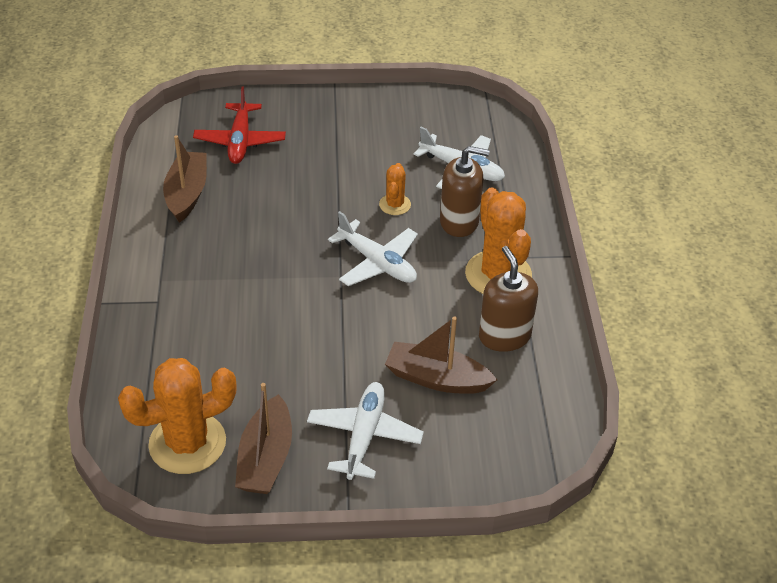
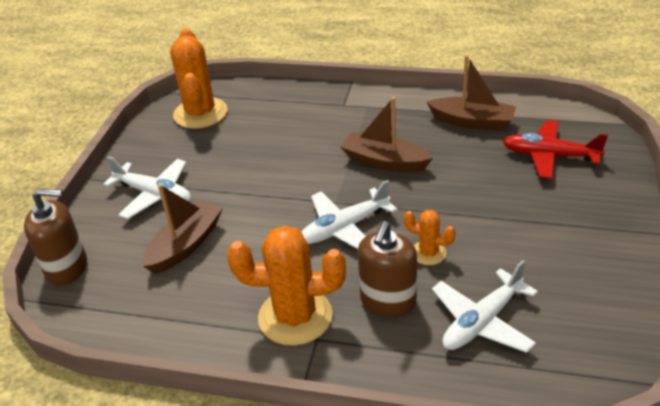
camera: 110 degrees right, 5 degrees down
brown boat [235,383,292,494] -> brown boat moved to [341,97,433,172]
brown soap dispenser [479,246,538,352] -> brown soap dispenser moved to [24,189,87,286]

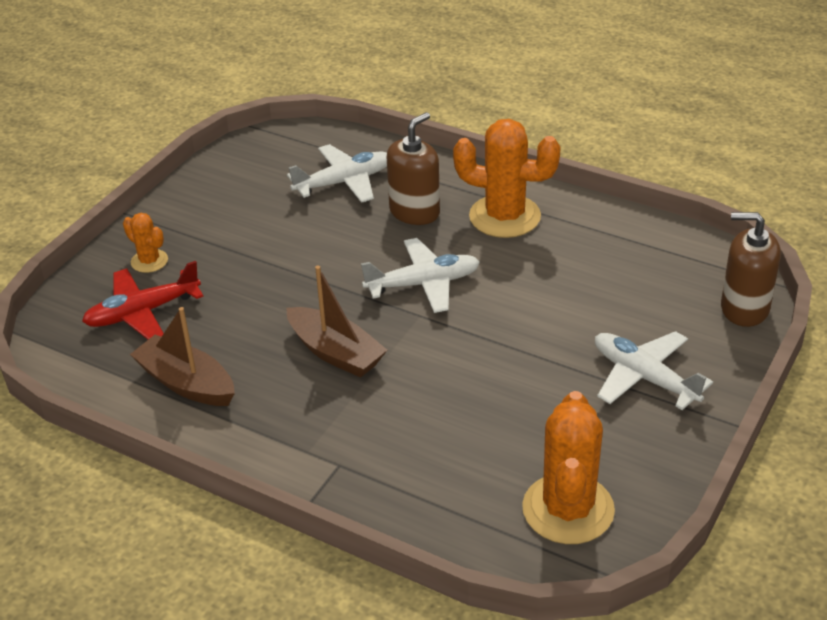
camera: 165 degrees left, 0 degrees up
brown boat [143,184,223,274] -> none
orange cactus [404,210,456,265] -> orange cactus moved to [123,213,168,273]
red plane [502,120,608,179] -> red plane turned 120 degrees clockwise [82,261,204,340]

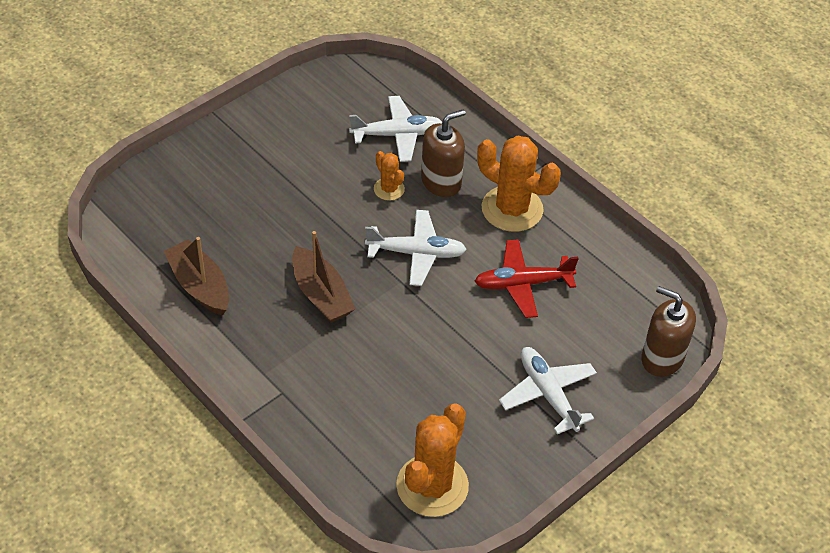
camera: 15 degrees right, 10 degrees up
red plane [82,261,204,340] -> red plane moved to [474,239,579,318]
orange cactus [123,213,168,273] -> orange cactus moved to [374,151,405,201]

